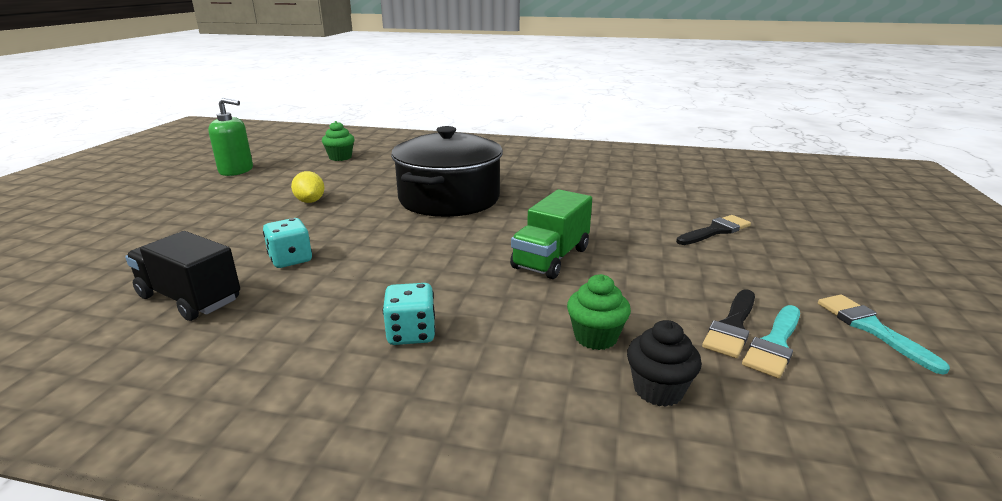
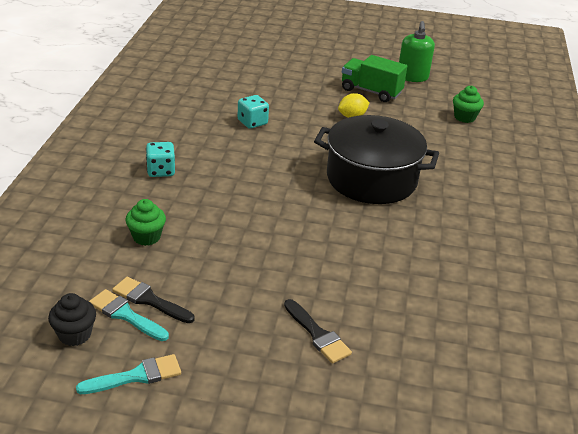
camera: 85 degrees right, 10 degrees up
black truck [125,231,240,321] -> none
green truck [510,189,592,279] -> green truck moved to [342,55,407,102]
black cupcake [627,320,702,407] -> black cupcake moved to [48,293,96,346]

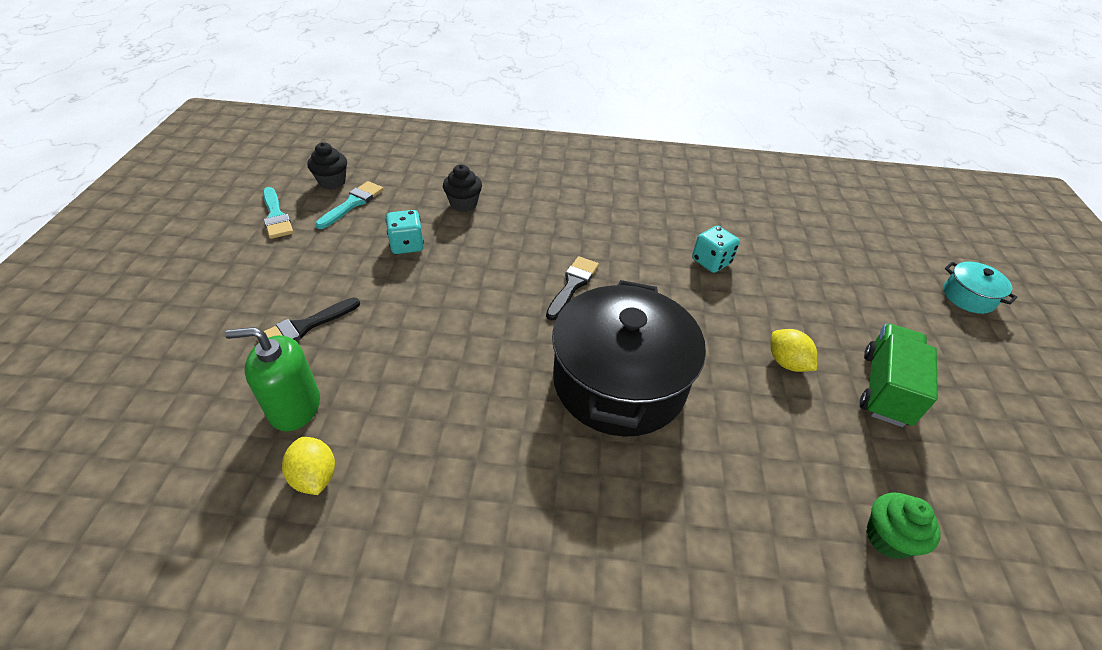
camera: 85 degrees right, 10 degrees up
black brush [112,277,195,323] -> black brush moved to [546,256,599,321]
green cupcake [125,199,166,246] -> black cupcake [443,164,482,212]
turquoise dice [146,142,175,177] -> turquoise dice moved to [386,210,424,254]
green soap dispenser [399,21,435,82] -> green soap dispenser moved to [225,327,320,431]
none -> yellow lemon [282,437,335,495]
none -> turquoise pot [943,262,1017,314]

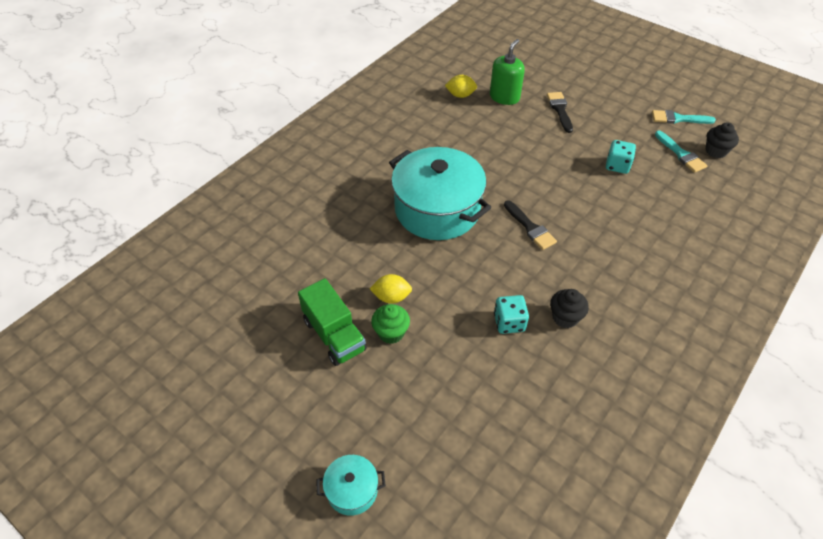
camera: 125 degrees right, 5 degrees up
black cupcake [443,164,482,212] -> black cupcake moved to [550,289,589,328]
black pot [552,280,706,437] -> turquoise pot [389,147,491,240]
green cupcake [866,493,941,559] -> green cupcake moved to [371,304,410,344]

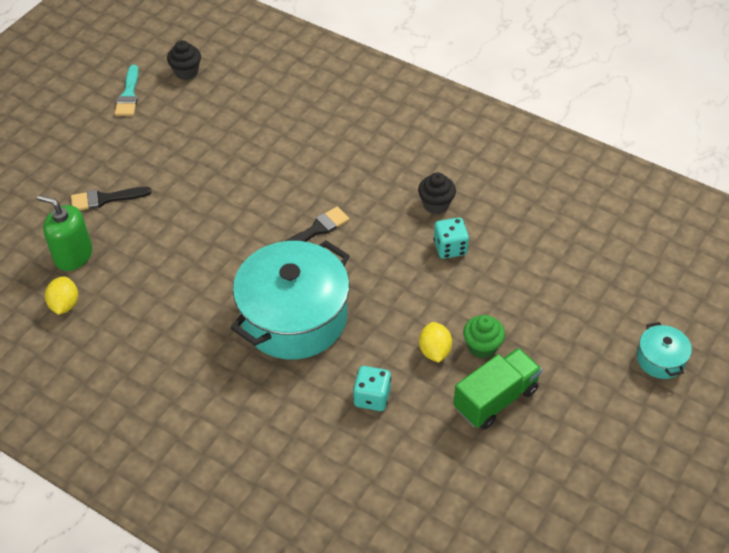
camera: 95 degrees left, 0 degrees up
turquoise dice [606,140,636,174] -> turquoise dice moved to [353,366,391,411]
turquoise brush [655,131,707,173] -> none

